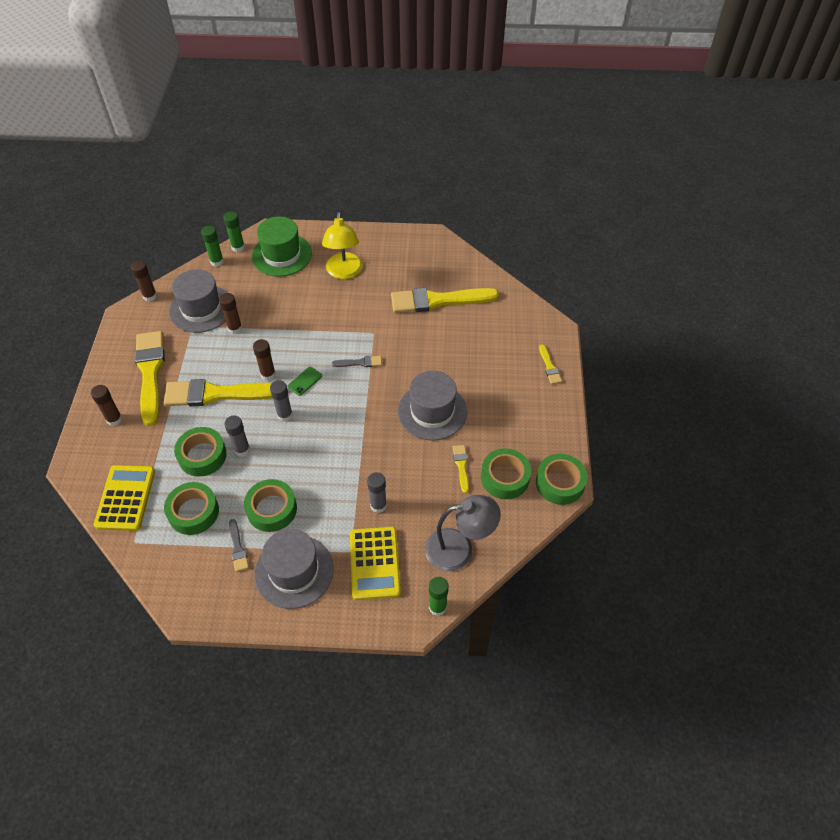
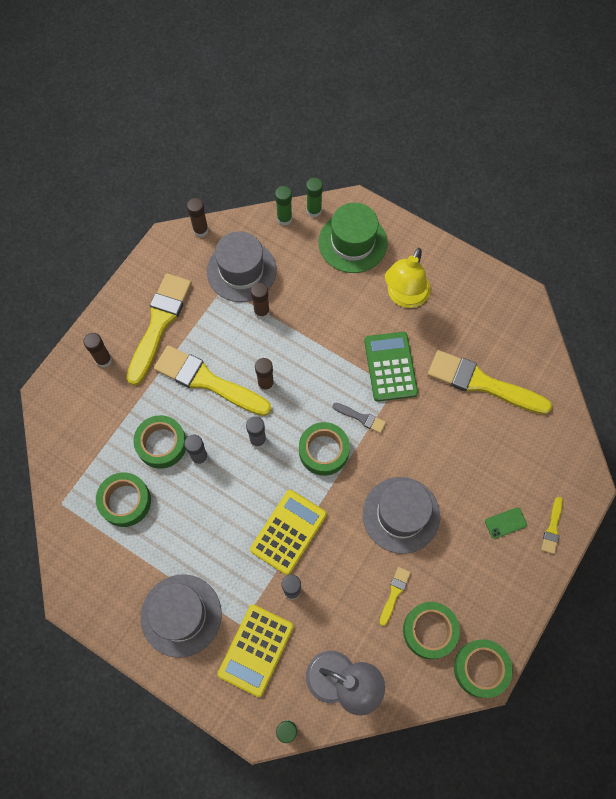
camera: 30 degrees right, 15 degrees up
yellow calculator [94,465,155,531] -> yellow calculator moved to [250,490,327,575]
grey brush [229,519,249,572] -> none
green tape [244,479,297,532] -> green tape moved to [299,422,350,476]
green phone [288,367,322,396] -> green phone moved to [485,507,527,539]
none -> green calculator [364,332,418,402]

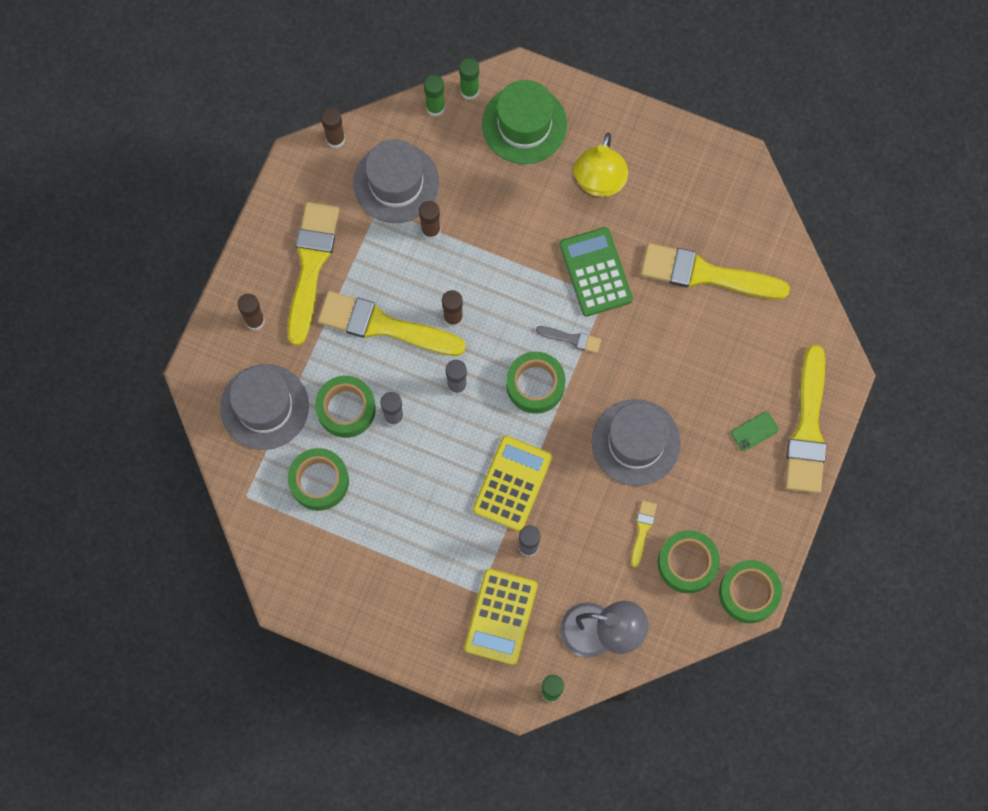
camera: 10 degrees left, 5 degrees up
grey hat [141,574,221,658] -> grey hat moved to [220,364,309,450]
yellow brush [541,497,563,554] -> yellow brush [785,345,826,493], size x2.27

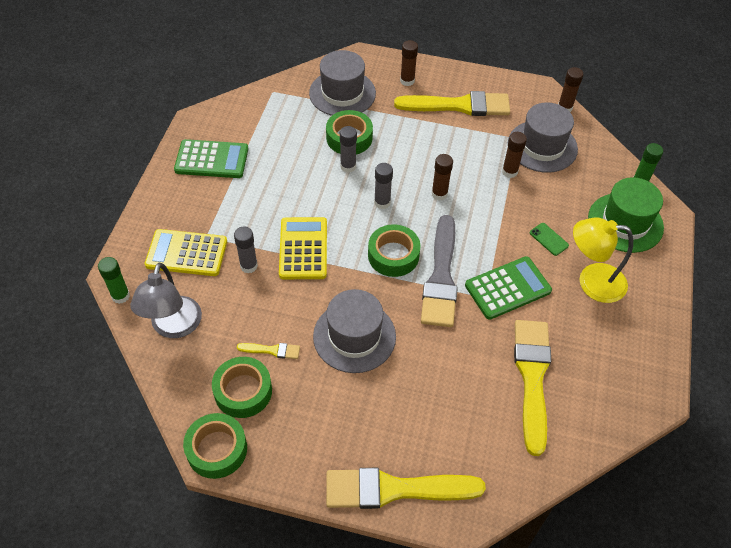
camera: 80 degrees right, 20 degrees down
green tape [288,448,349,511] -> none
yellow brush [318,291,466,356] -> none
green glue stick [424,75,445,116] -> none
yellow calculator [473,436,552,531] -> yellow calculator turned 105 degrees counterclockwise [279,217,327,279]
grey brush [536,326,601,353] -> grey brush [421,215,458,327], size x2.27
green phone [731,411,779,451] -> green phone moved to [530,223,569,256]
none -> green calculator [174,139,248,178]

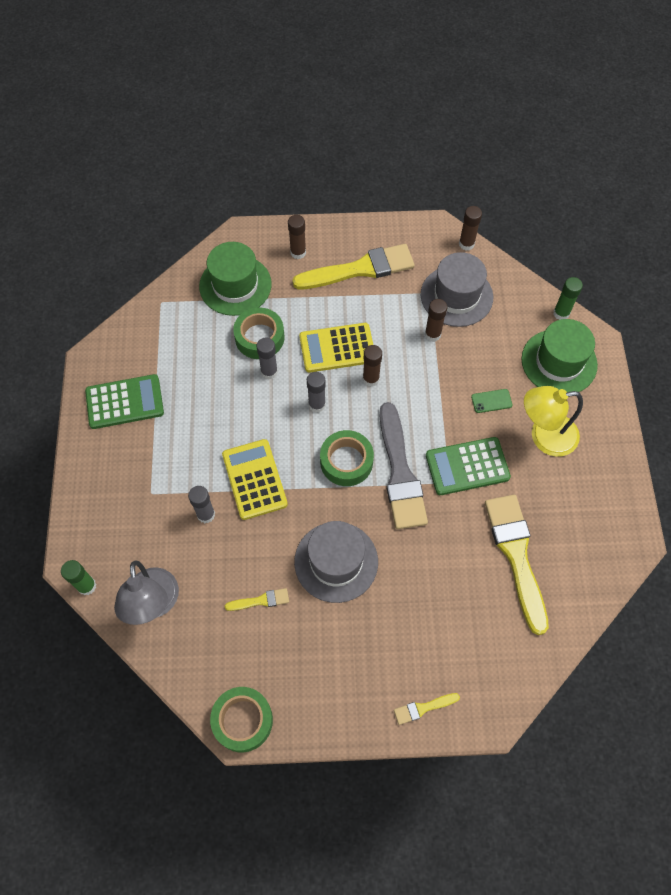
camera: 15 degrees left, 10 degrees up
yellow calculator [145,229,227,276] -> yellow calculator moved to [299,323,373,373]
green tape [212,357,272,418] -> none
grey hat [309,50,376,116] -> green hat [199,242,272,316]
yellow brush [326,468,486,509] -> yellow brush [394,693,460,725], size x0.44
green calculator [465,256,552,320] -> green calculator turned 150 degrees counterclockwise [426,437,511,495]
green phone [530,223,569,256] -> green phone turned 45 degrees counterclockwise [471,389,513,413]

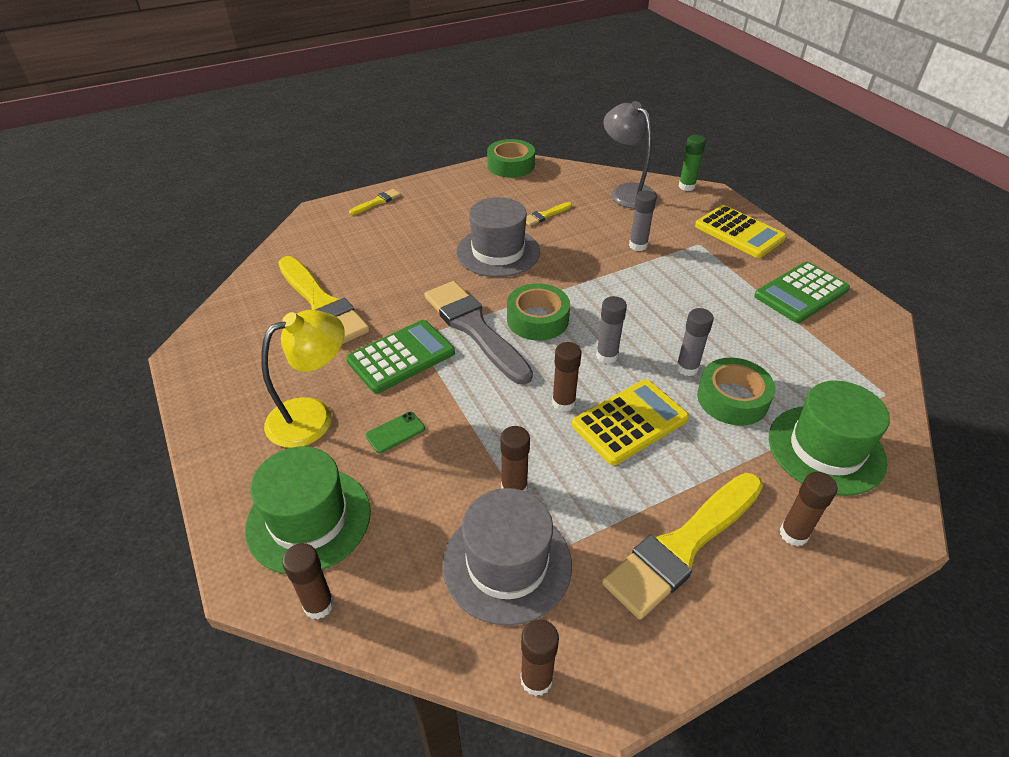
camera: 155 degrees right, 20 degrees down
yellow calculator [222,439,288,520] -> yellow calculator moved to [695,205,786,258]
green glue stick [553,277,583,320] -> brown glue stick [282,543,334,619]

